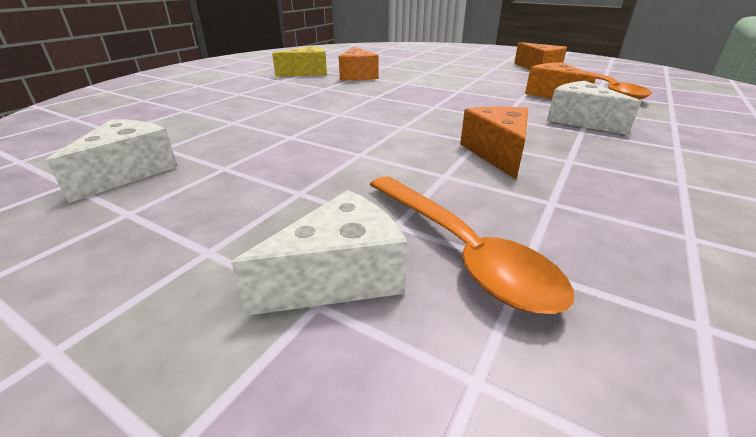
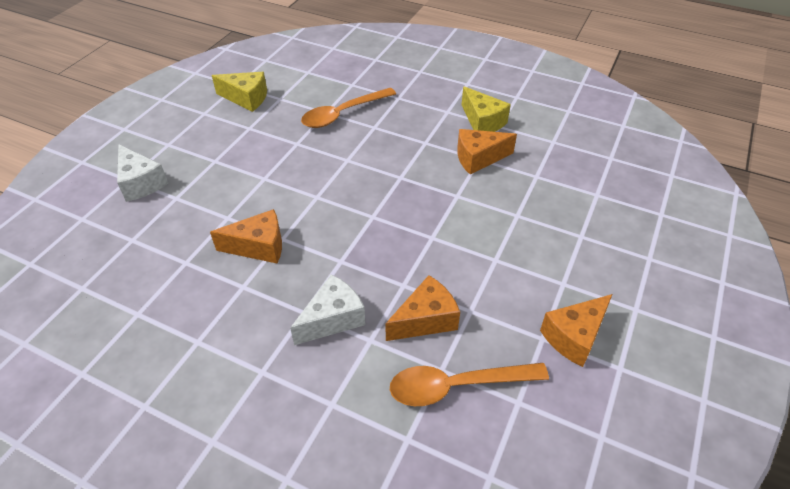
camera: 85 degrees right, 15 degrees up
white cheese [46,119,178,203] -> yellow cheese [212,72,267,112]
orange spoon [369,176,574,314] -> orange spoon moved to [301,88,396,128]

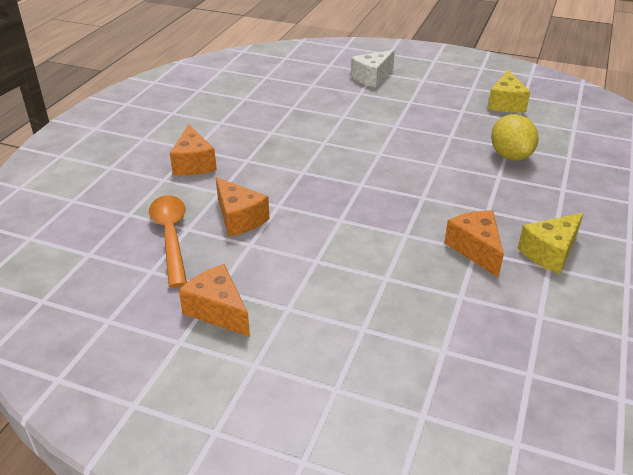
camera: 85 degrees right, 10 degrees down
orange cheese [210,209,282,263] -> orange cheese moved to [170,124,217,175]
white cheese [290,274,366,345] -> none
orange spoon [301,88,396,128] -> yellow lemon [491,114,539,161]

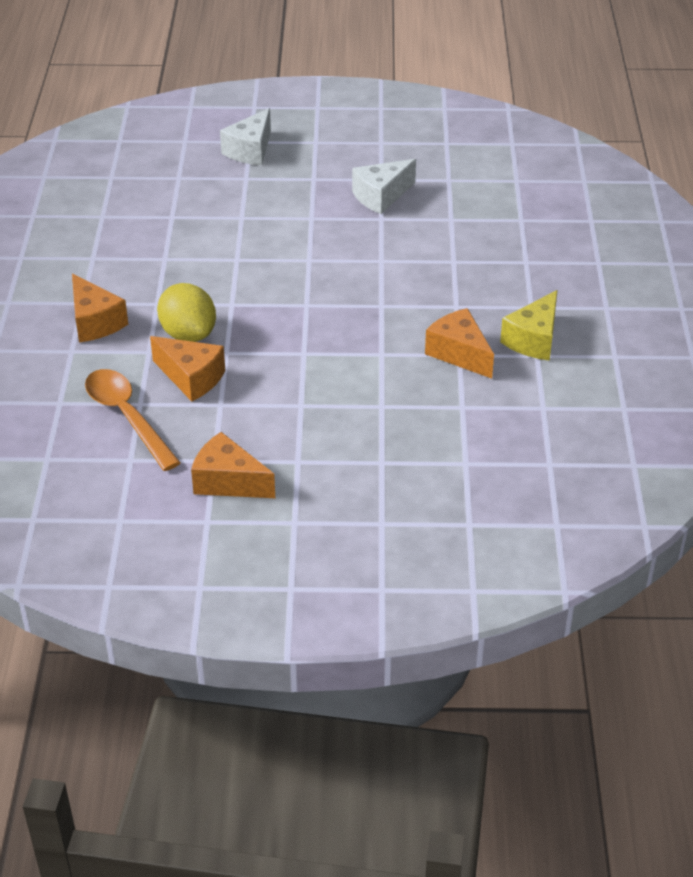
camera: 20 degrees left, 5 degrees up
yellow cheese [488,70,530,113] -> none
yellow lemon [491,114,539,161] -> yellow lemon moved to [157,283,216,342]
none -> white cheese [352,159,416,214]

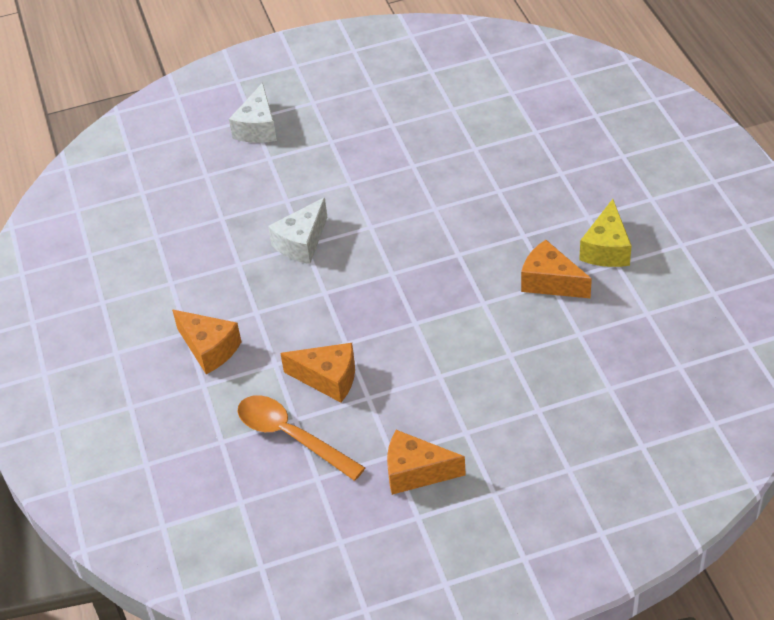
camera: 15 degrees left, 5 degrees up
yellow lemon [157,283,216,342] -> none
white cheese [352,159,416,214] -> white cheese moved to [268,198,327,264]

